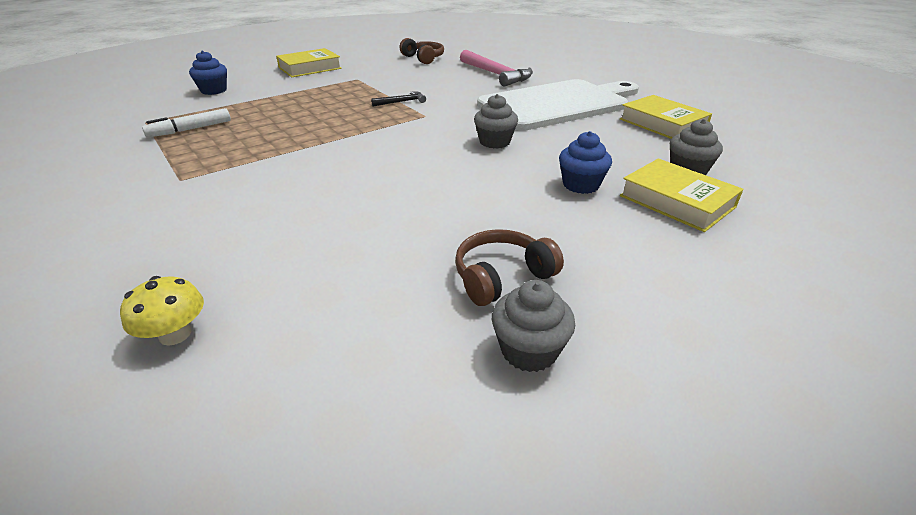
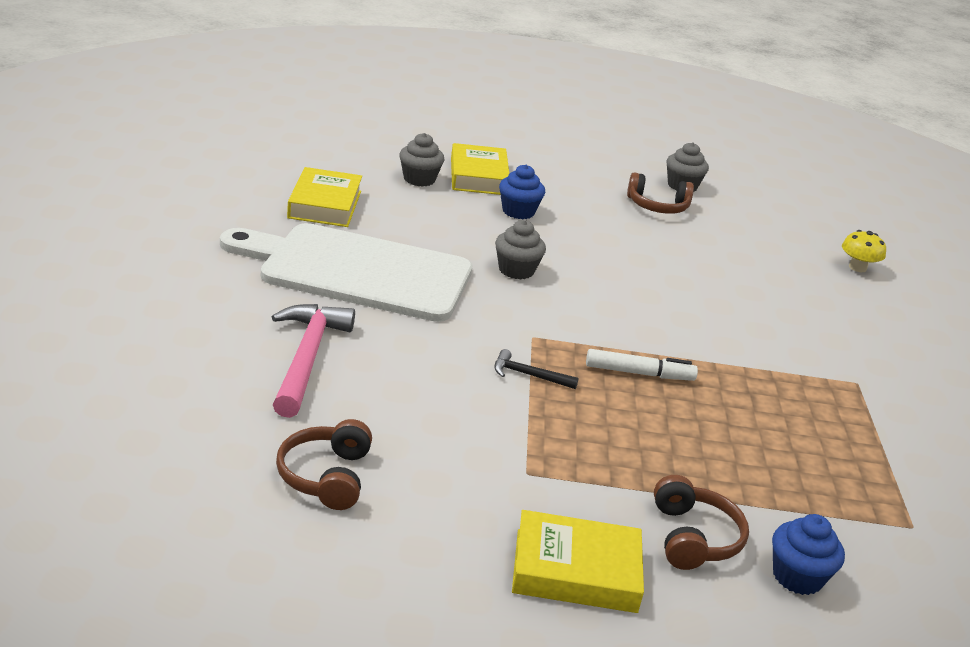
camera: 145 degrees left, 5 degrees down
white marker [142,108,231,137] -> white marker moved to [586,349,698,381]
none -> brown headphones [654,475,749,570]

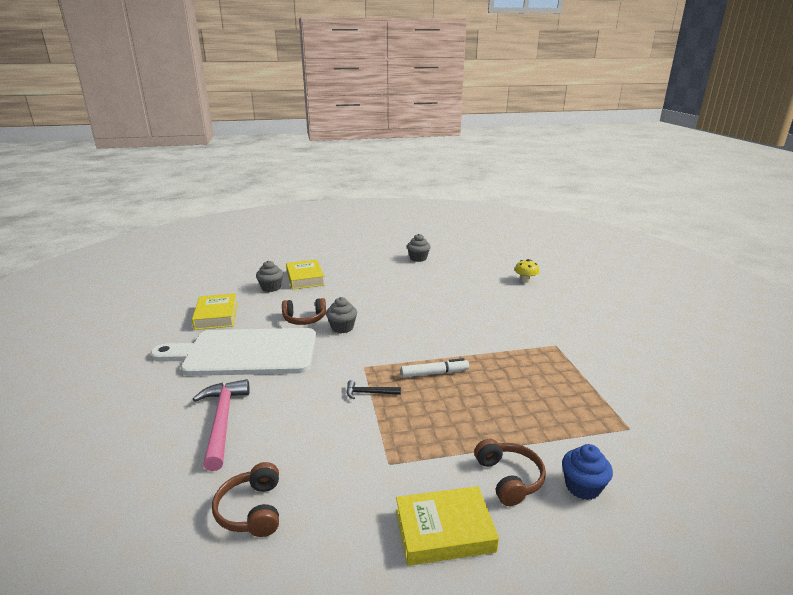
camera: 10 degrees left, 5 degrees down
blue cupcake [499,165,545,219] -> none
brown headphones [627,172,694,214] -> brown headphones moved to [282,298,326,325]

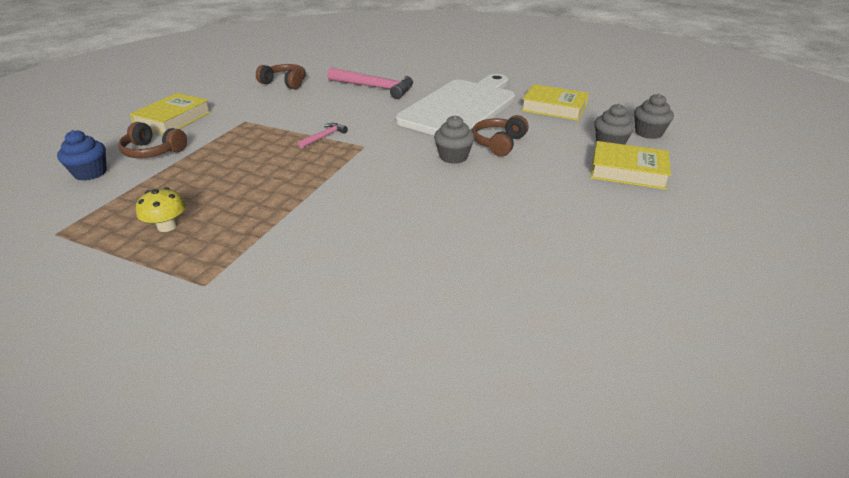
camera: 125 degrees right, 10 degrees up
black hammer [346,380,401,399] -> pink hammer [298,123,348,148]
white marker [401,358,469,377] -> none
grey cupcake [407,234,431,262] -> grey cupcake moved to [634,94,674,139]
yellow mushroom [515,259,539,283] -> yellow mushroom moved to [136,187,186,232]

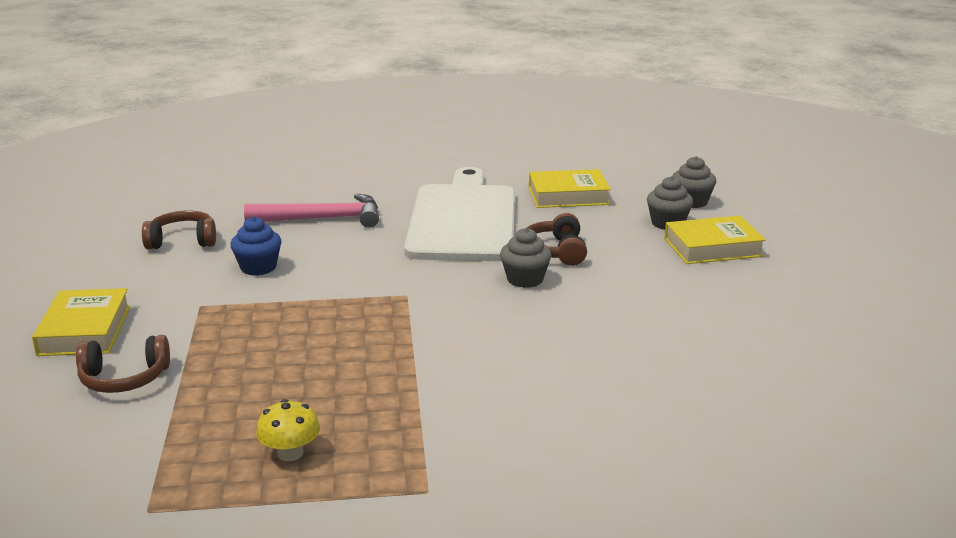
camera: 30 degrees left, 10 degrees down
blue cupcake [57,130,107,181] -> blue cupcake moved to [230,217,282,276]
pink hammer [298,123,348,148] -> none

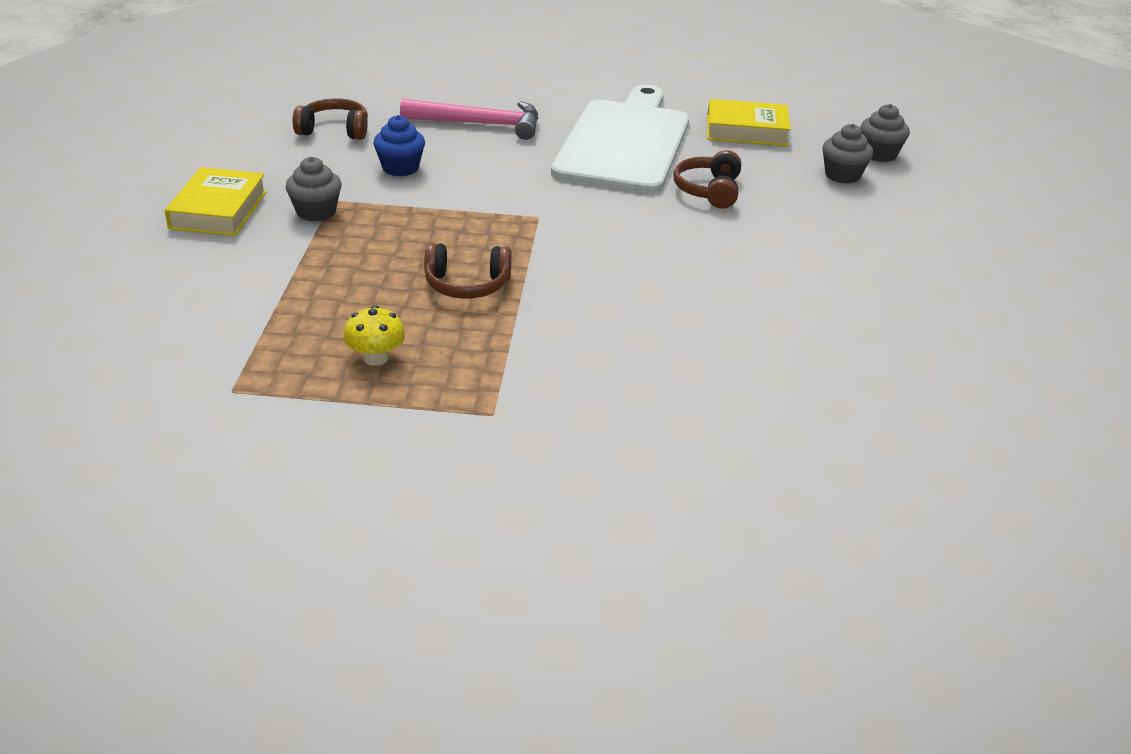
camera: 10 degrees right, 10 degrees up
brown headphones [76,335,170,393] -> brown headphones moved to [424,243,512,299]
grey cupcake [500,228,552,288] -> grey cupcake moved to [286,157,342,222]
yellow book [664,216,766,264] -> none

